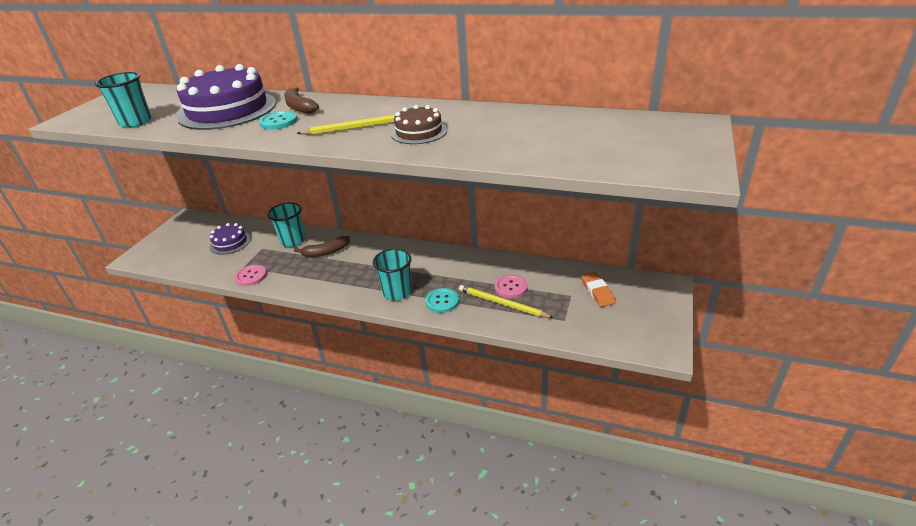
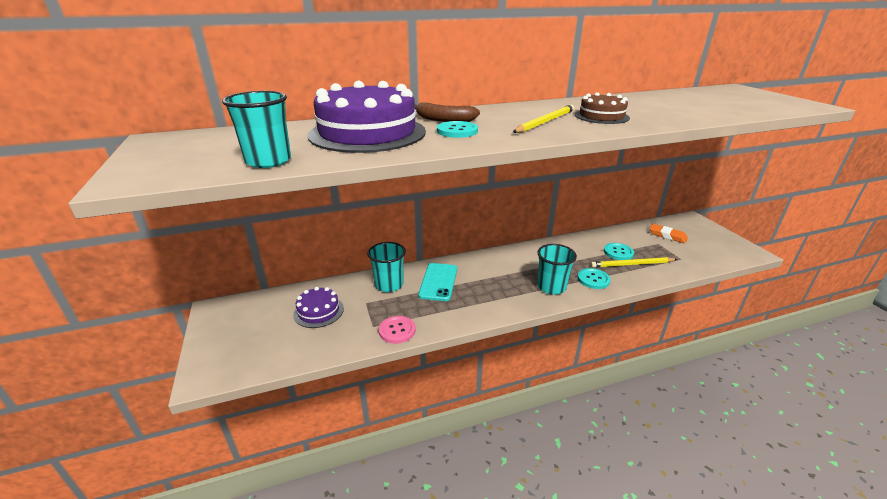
camera: 40 degrees left, 5 degrees down
brown banana [294,236,350,257] -> turquoise phone [418,263,457,301]
pink button [494,275,528,298] -> turquoise button [604,243,634,260]

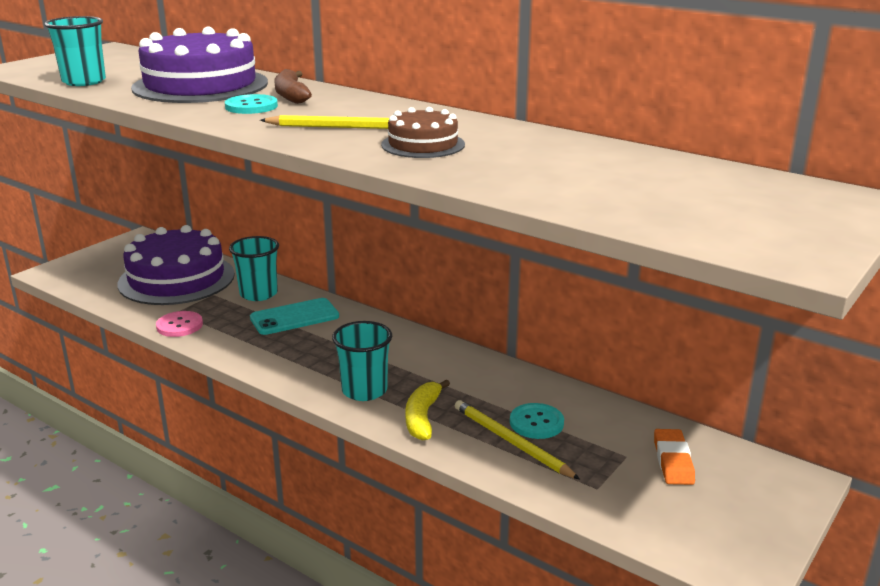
camera: 55 degrees right, 5 degrees down
purple cake [293,287,344,328] -> purple cake [117,225,235,305], size x1.96
turquoise button [577,268,611,289] -> yellow banana [405,379,450,441]

